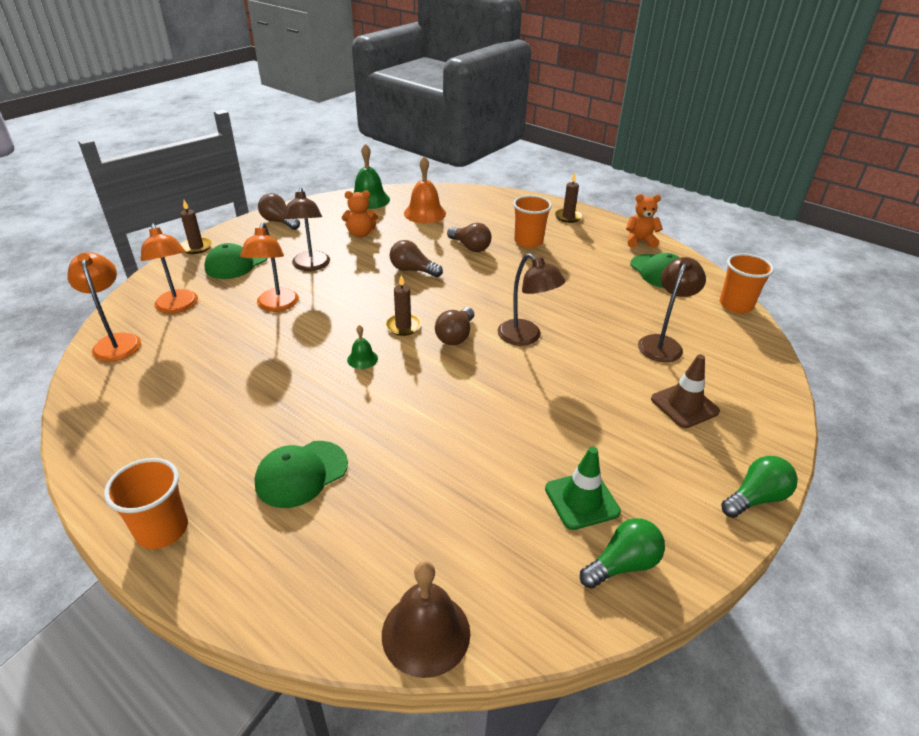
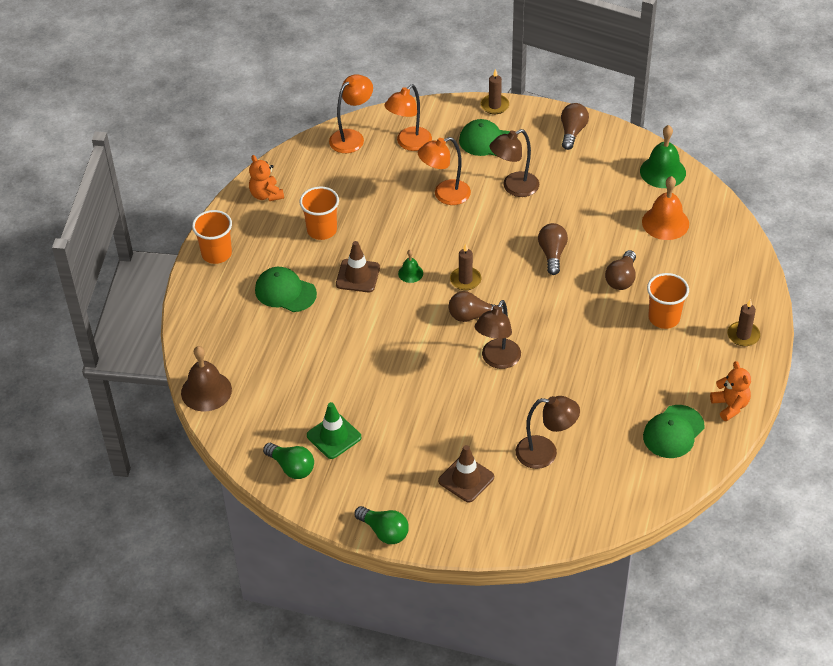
camera: 70 degrees right, 10 degrees up
orange teddy bear [342,191,378,237] -> orange teddy bear moved to [249,155,284,201]
orange cup [720,253,774,313] -> orange cup moved to [299,186,339,240]
none -> brown traffic cone [336,241,380,292]

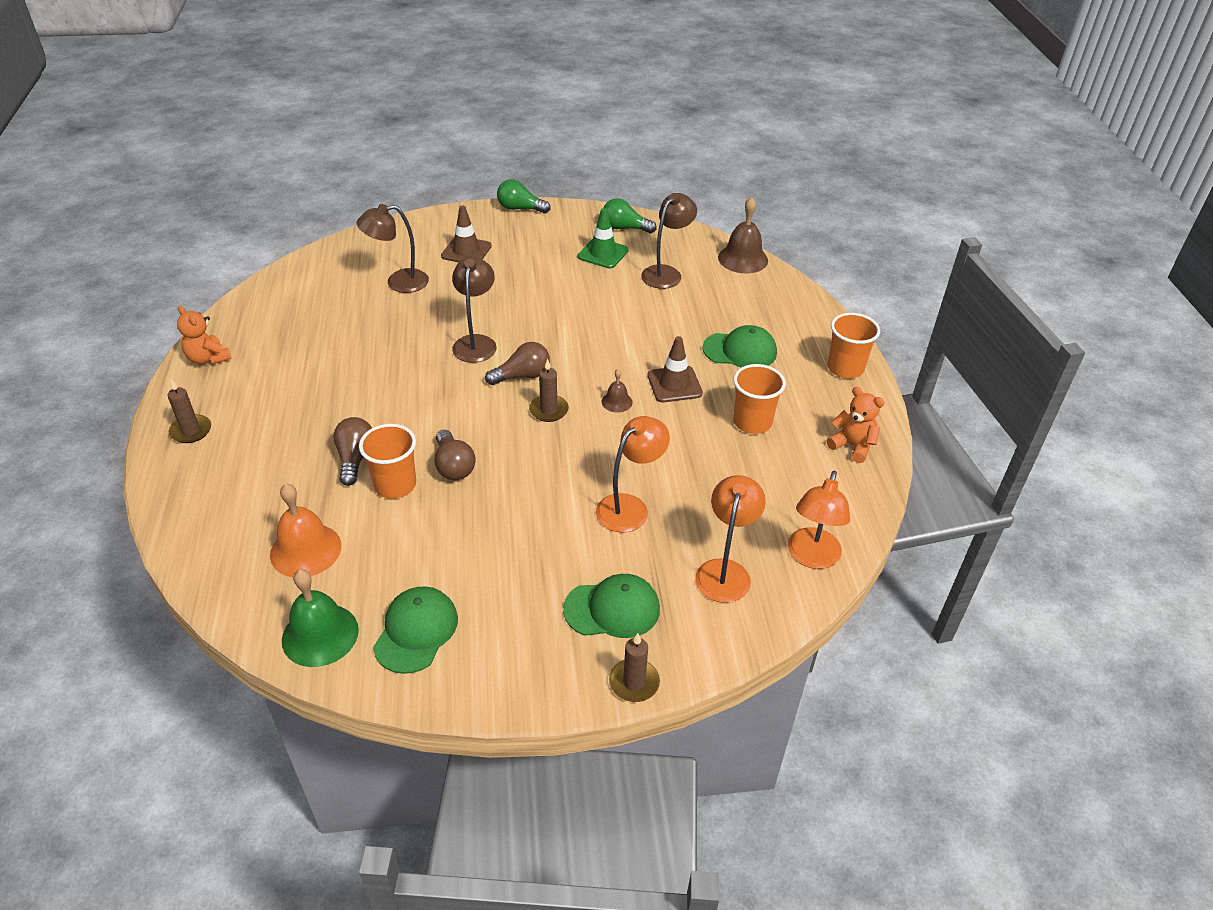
camera: 155 degrees right, 5 degrees down
green bell [398,250,423,283] -> brown bell [602,369,633,413]
brown lamp [490,129,539,197] -> brown lamp moved to [641,193,697,289]
brown light bulb [561,103,589,150] -> none
green cap [643,405,704,458] -> green cap moved to [373,586,458,674]
orange cup [647,273,689,329] -> orange cup moved to [359,424,416,499]

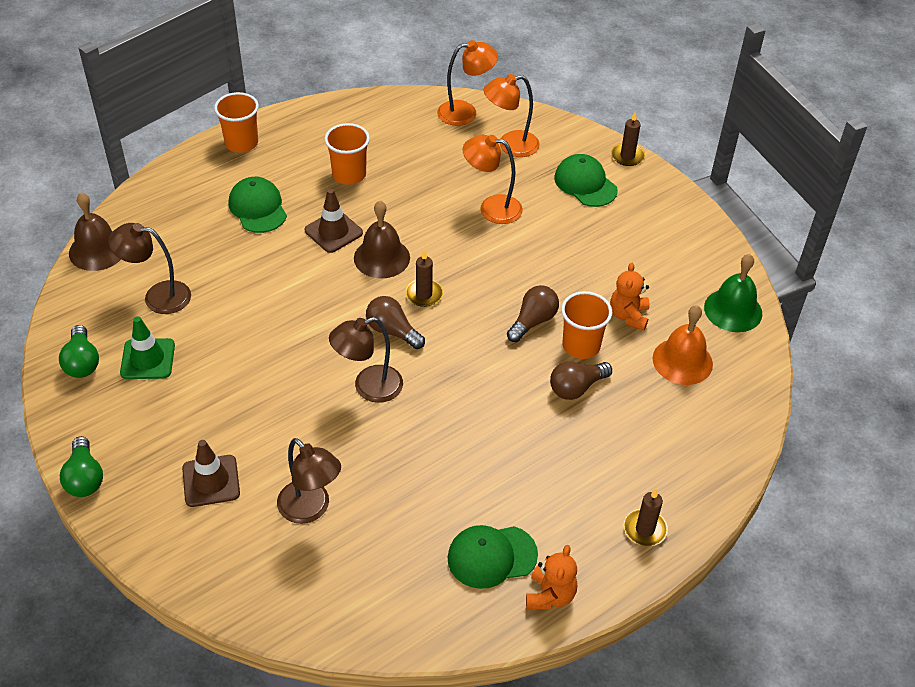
camera: 120 degrees left, 5 degrees up
green cap [373,586,458,674] -> green cap moved to [447,525,538,589]
brown bell [602,369,633,413] -> brown bell [354,201,410,278], size x1.92
orange teddy bear [827,387,885,463] -> orange teddy bear moved to [610,263,650,331]

